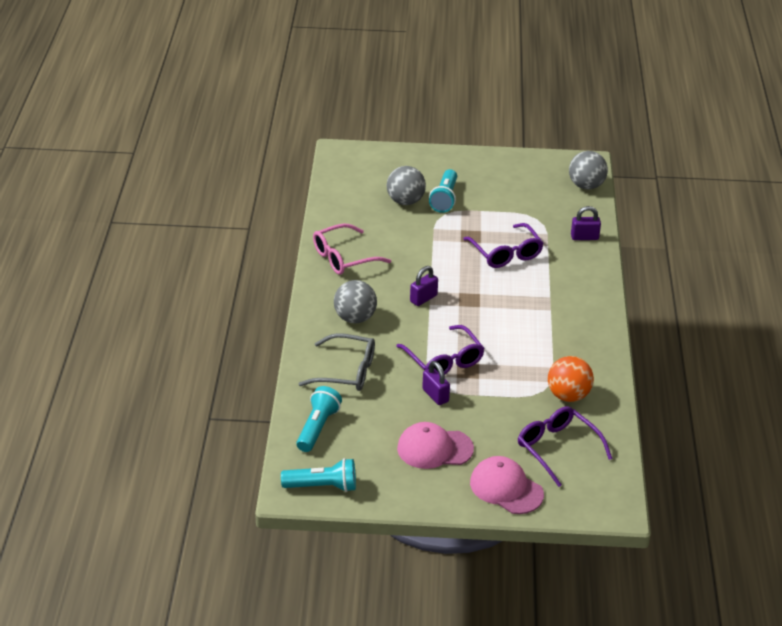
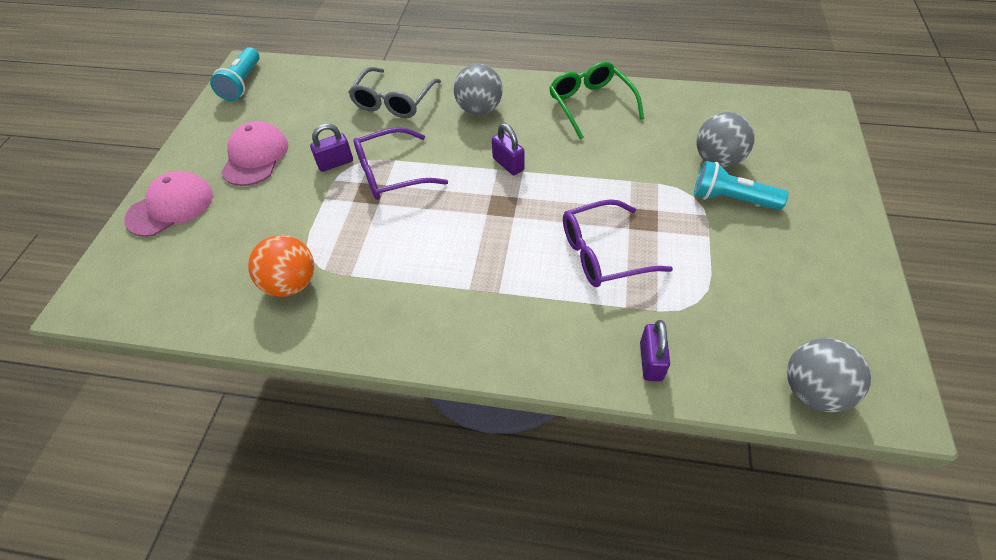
camera: 100 degrees right, 15 degrees up
turquoise flashlight [296,386,342,452] -> none
pink glasses [313,223,391,275] -> green glasses [549,61,644,139]
purple glasses [518,406,613,487] -> none

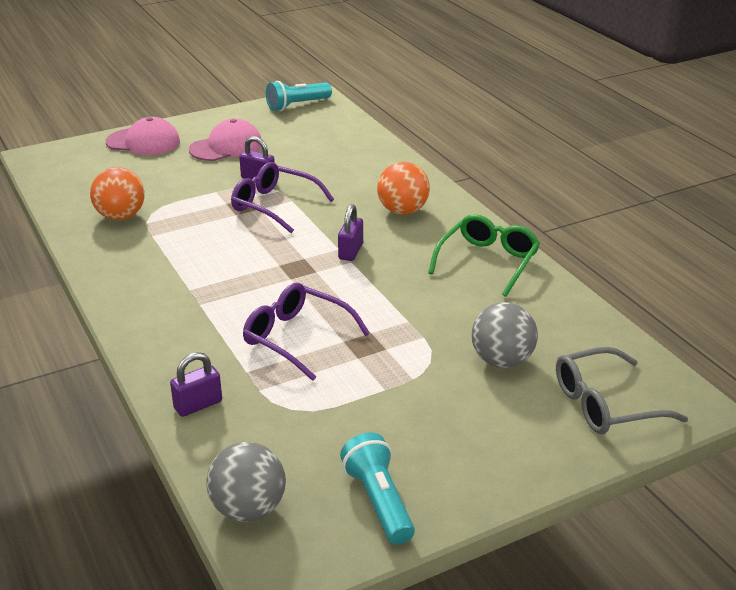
camera: 50 degrees right, 20 degrees down
grey glasses [348,67,441,118] -> grey glasses moved to [556,347,688,434]
grey ball [454,64,503,115] -> orange ball [377,162,430,215]
turquoise flashlight [694,161,789,210] -> turquoise flashlight moved to [340,432,415,545]

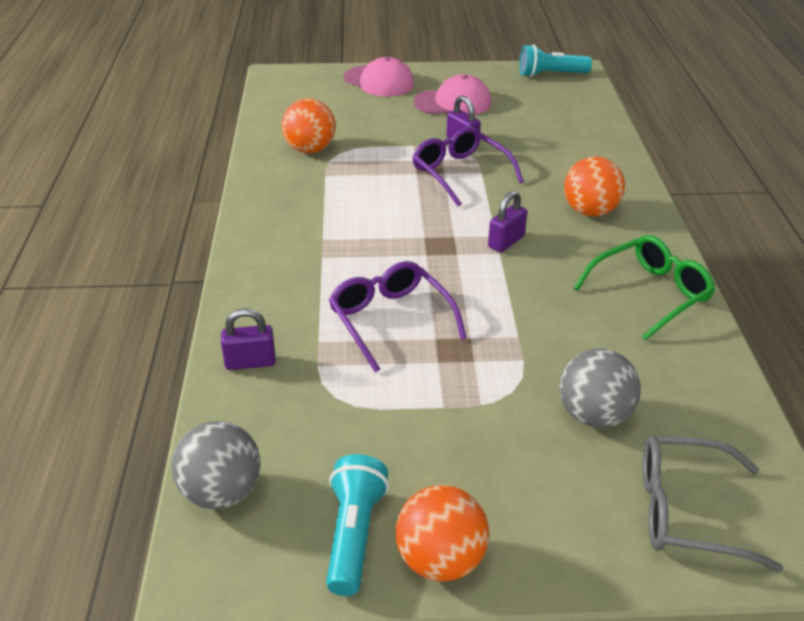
camera: 25 degrees right, 5 degrees up
none -> orange ball [396,485,489,582]

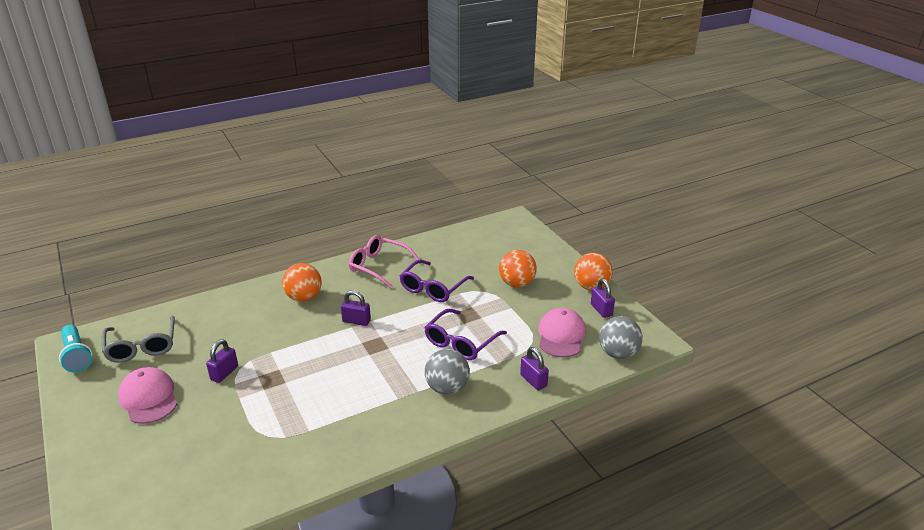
camera: 115 degrees left, 5 degrees down
orange ball [282,98,336,153] -> orange ball moved to [499,250,537,287]
turquoise flashlight [326,454,389,596] -> purple padlock [591,278,615,318]
pink cap [344,57,414,96] -> pink cap moved to [538,308,586,357]
purple glasses [412,126,524,206] -> purple glasses moved to [400,260,474,302]
grey ball [560,348,641,428] -> grey ball moved to [425,349,470,395]
green glasses [573,235,716,341] -> pink glasses [349,235,420,288]
grey glasses [643,435,783,572] -> grey glasses moved to [102,316,175,363]

